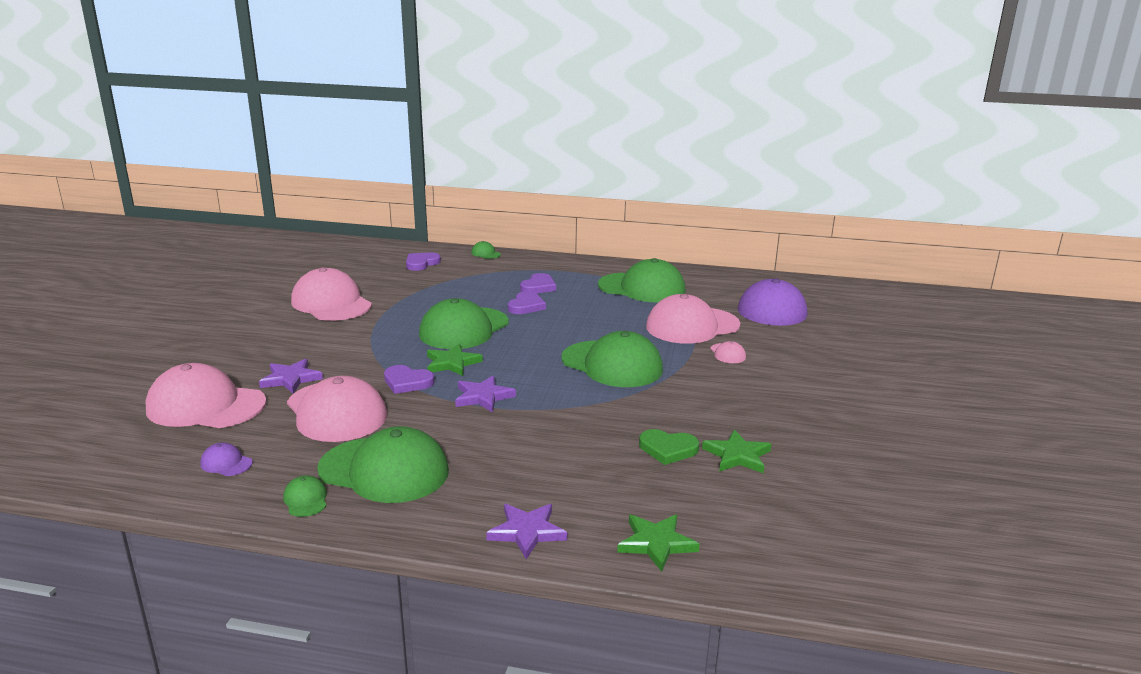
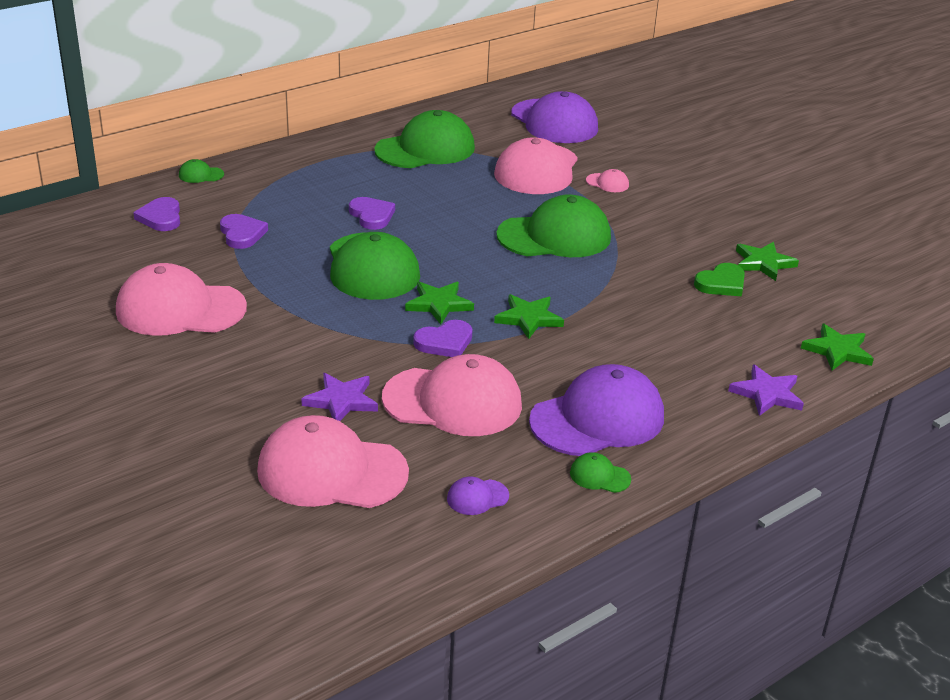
camera: 50 degrees left, 10 degrees up
pink cap [145,363,267,428] -> pink cap turned 45 degrees clockwise [257,415,409,508]
green cap [317,426,449,503] -> purple cap [529,364,664,456]
purple star [455,375,516,412] -> green star [494,294,564,339]
purple heart [520,273,556,293] -> purple heart moved to [220,214,268,249]

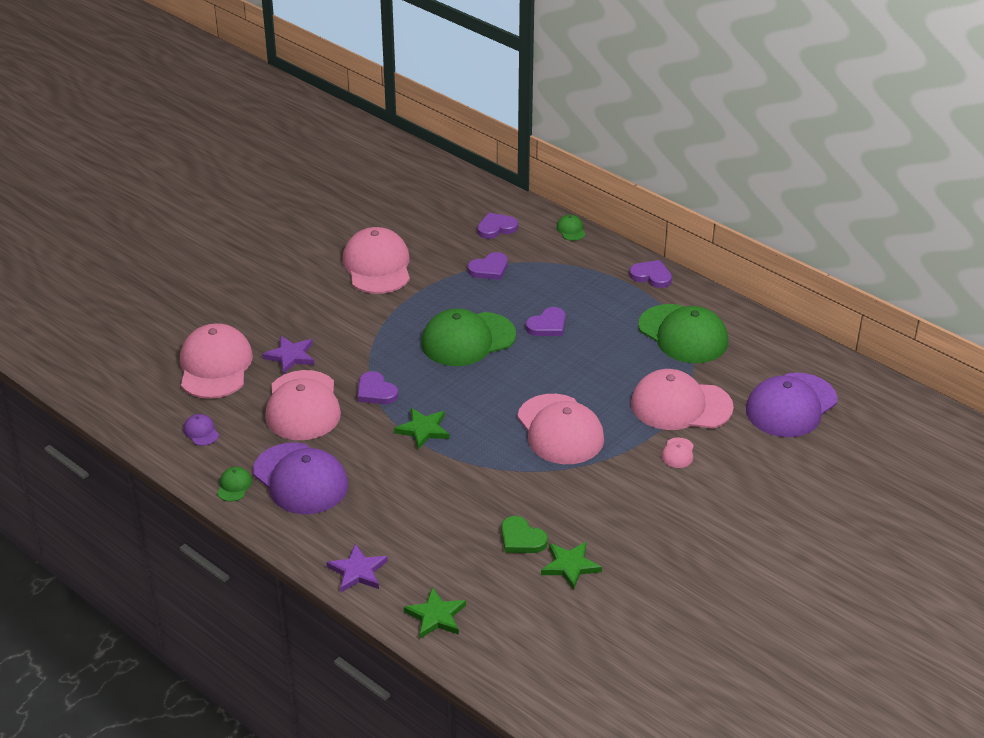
camera: 80 degrees right, 5 degrees up
green star [405,282,474,324] -> none
green cap [496,195,611,257] -> pink cap [517,394,604,464]
none -> purple heart [629,260,672,288]

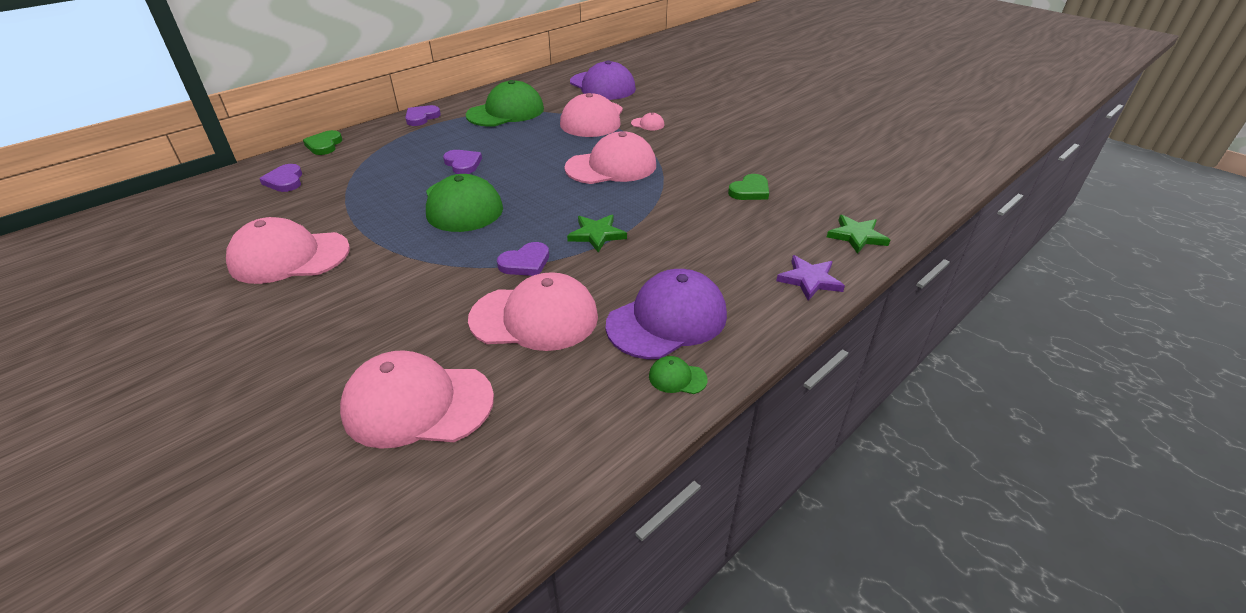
camera: 85 degrees left, 0 degrees up
purple cap [183,414,219,446] -> none
purple star [262,336,314,374] -> none
purple heart [468,252,508,280] -> none
green star [541,541,602,590] -> none
green cap [556,215,586,241] -> green heart [303,130,342,155]

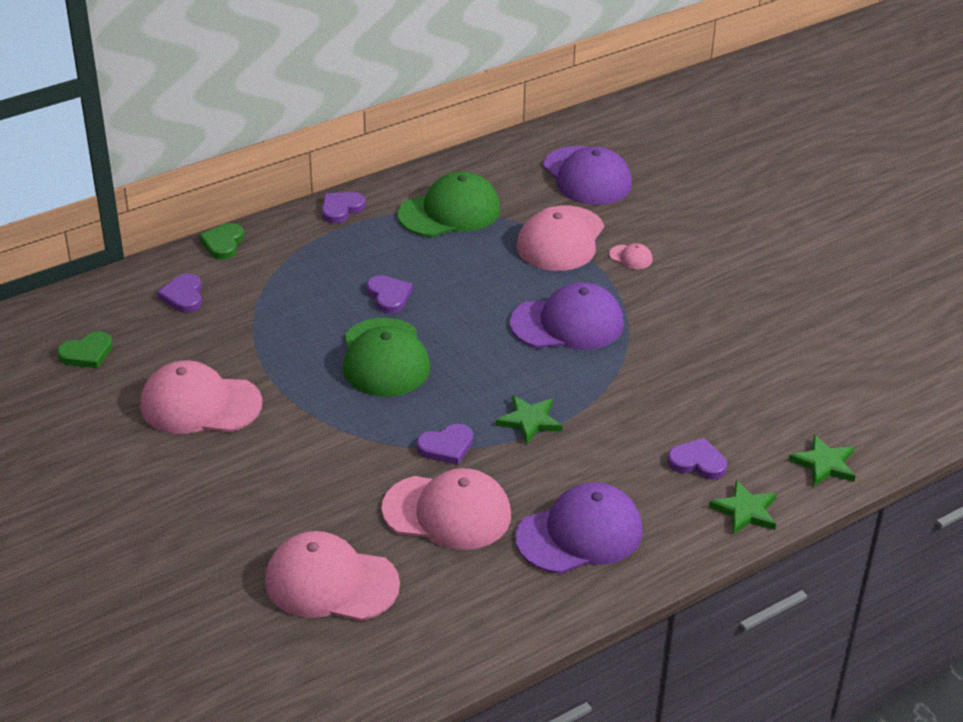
camera: 10 degrees right, 0 degrees up
pink cap [565,131,656,184] -> purple cap [510,282,624,350]
green cap [649,356,707,394] -> none
green heart [728,174,769,200] -> green heart moved to [57,331,113,368]
purple star [776,255,845,301] -> green star [709,480,777,535]
none -> purple heart [667,438,727,479]

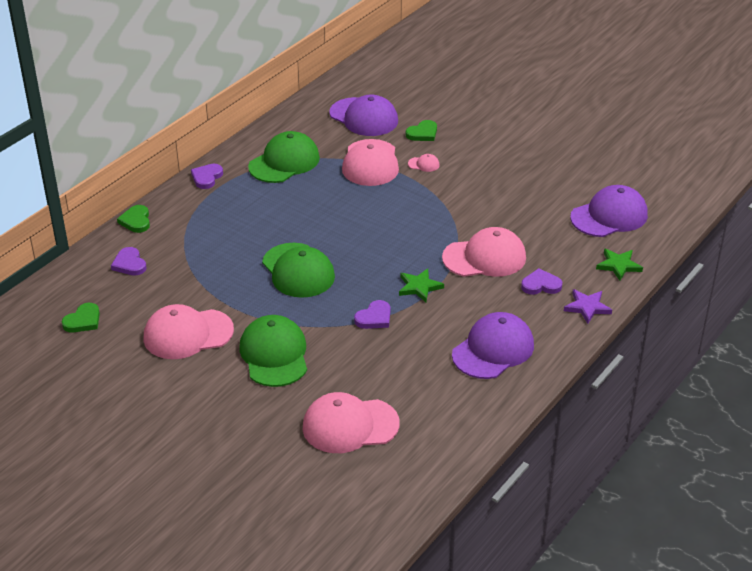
camera: 20 degrees left, 0 degrees up
purple heart [367,275,413,313] -> none
pink cap [382,468,511,550] -> pink cap moved to [442,227,526,277]
purple cap [510,282,624,350] -> purple cap moved to [570,185,648,237]
green star [709,480,777,535] -> purple star [564,289,612,323]
none -> green cap [240,315,307,387]
none -> green heart [406,120,437,141]

